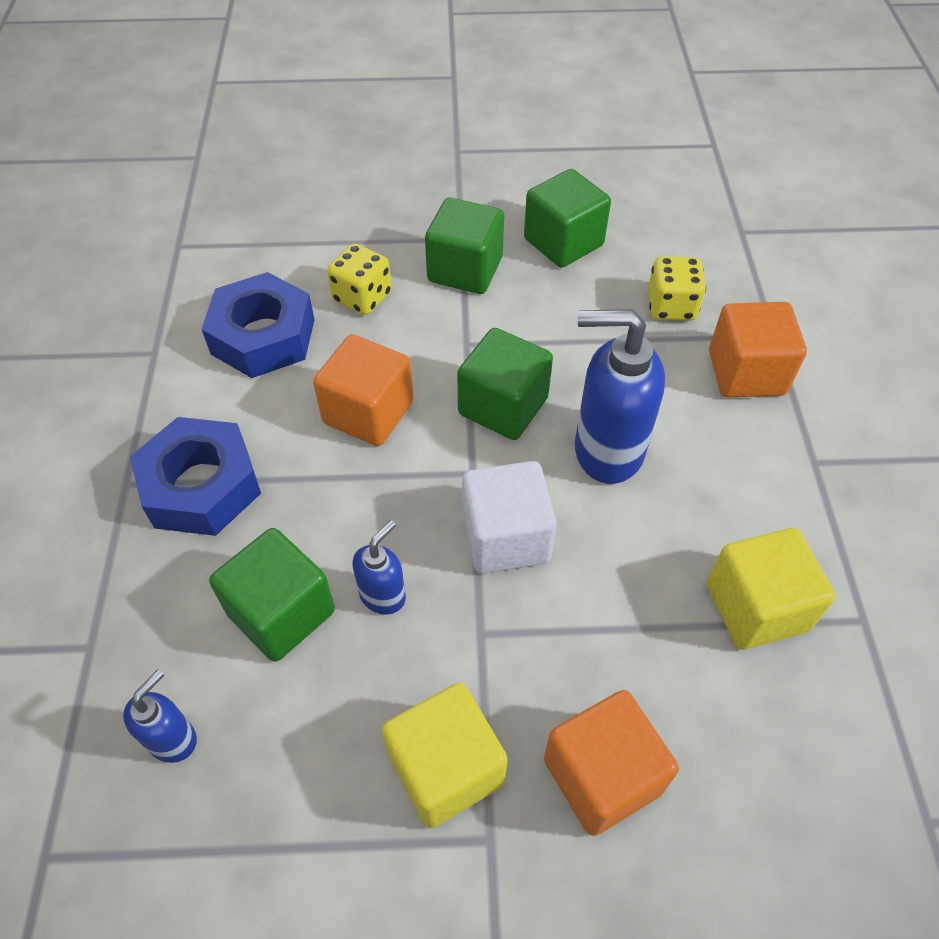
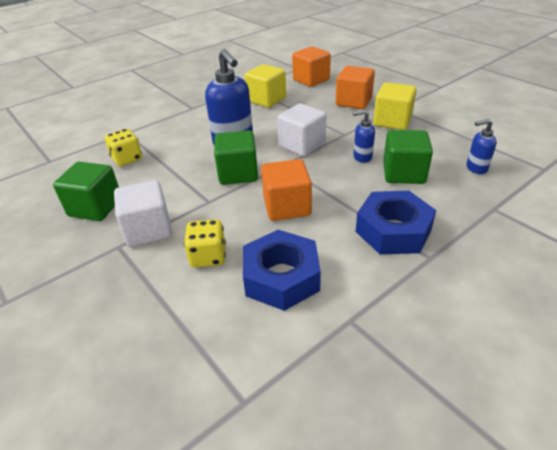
camera: 125 degrees left, 15 degrees down
green cube [425,197,504,294] -> white cube [114,180,172,247]
orange cube [709,302,807,398] -> orange cube moved to [292,46,331,87]

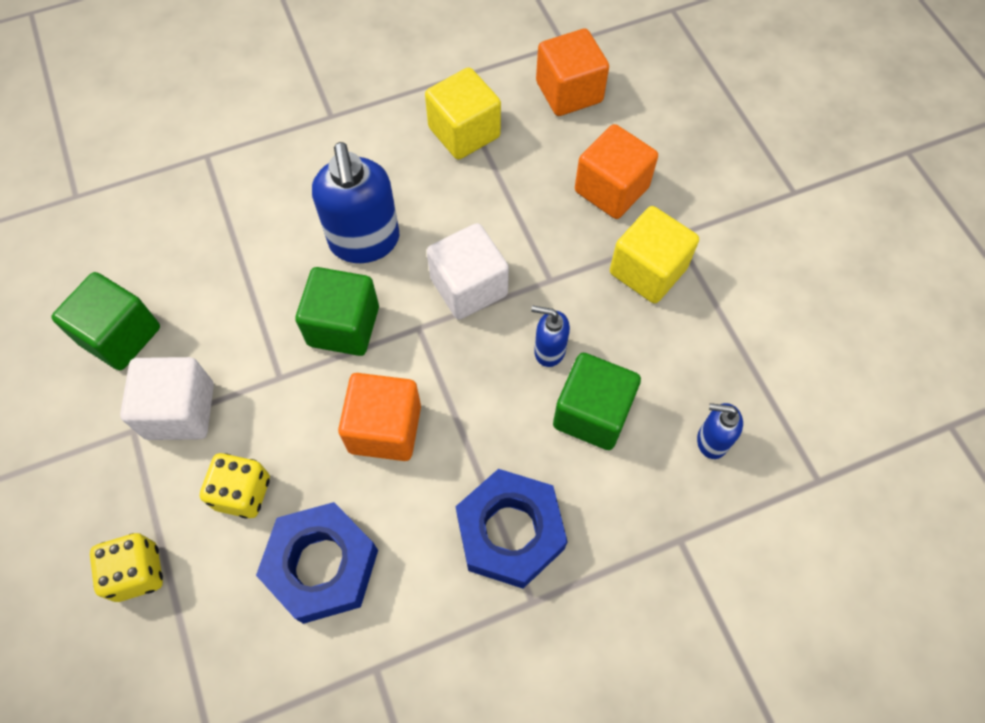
camera: 15 degrees right, 25 degrees up
yellow dice [105,129,142,166] -> yellow dice moved to [90,533,163,602]

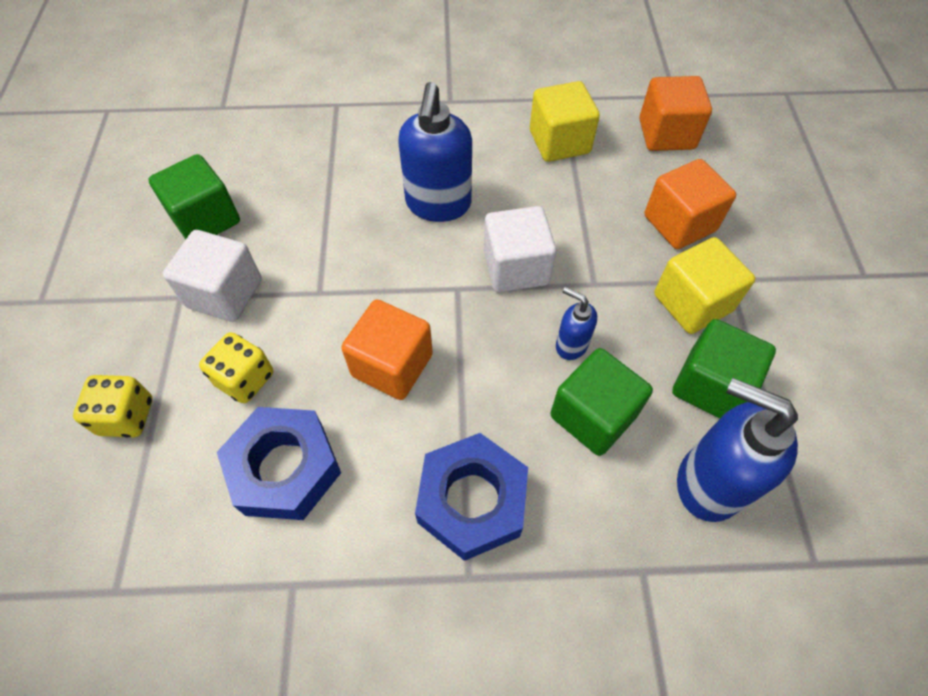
camera: 20 degrees right, 5 degrees down
green cube [295,267,379,356] -> green cube moved to [672,319,776,419]
blue soap dispenser [697,403,743,459] -> blue soap dispenser [677,378,798,522], size x1.95

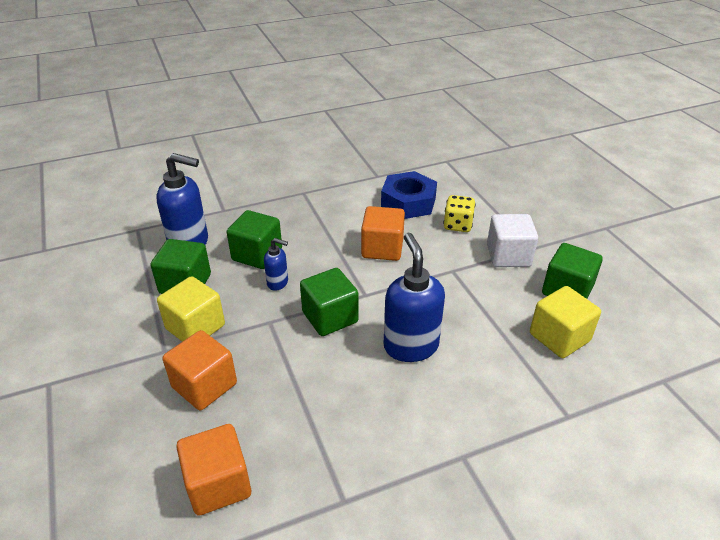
camera: 160 degrees right, 20 degrees down
yellow dice [73,375,152,438] -> none
blue nut [415,433,528,561] -> none
white cube [484,206,557,292] -> green cube [300,268,359,336]
yellow cube [530,81,600,162] -> yellow cube moved to [530,286,601,358]

